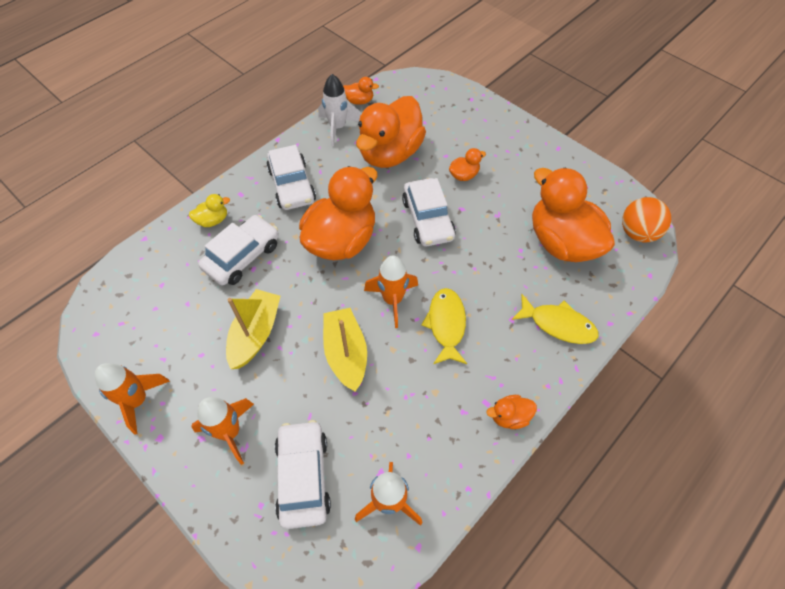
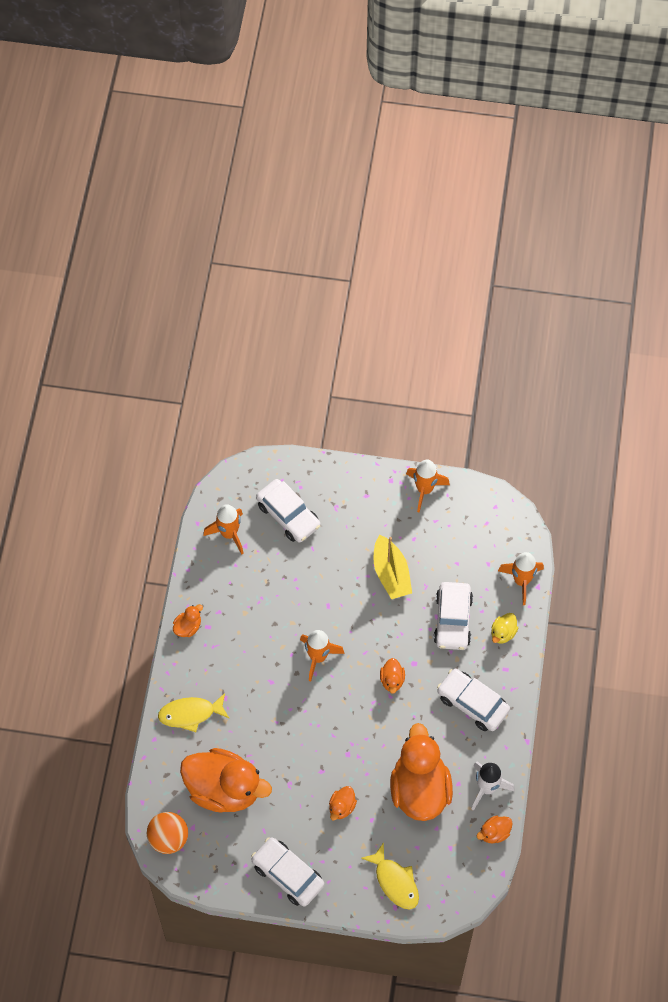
camera: 145 degrees right, 5 degrees up
orange rocket [191,397,254,465] -> orange rocket moved to [498,552,544,605]
orange duck [299,166,377,260] -> orange duck [380,658,405,694], size x0.42
yellow boat [323,308,367,392] -> none
white car [402,178,456,246] -> white car moved to [251,837,324,906]
yellow fish [421,288,467,364] -> yellow fish moved to [361,842,419,910]

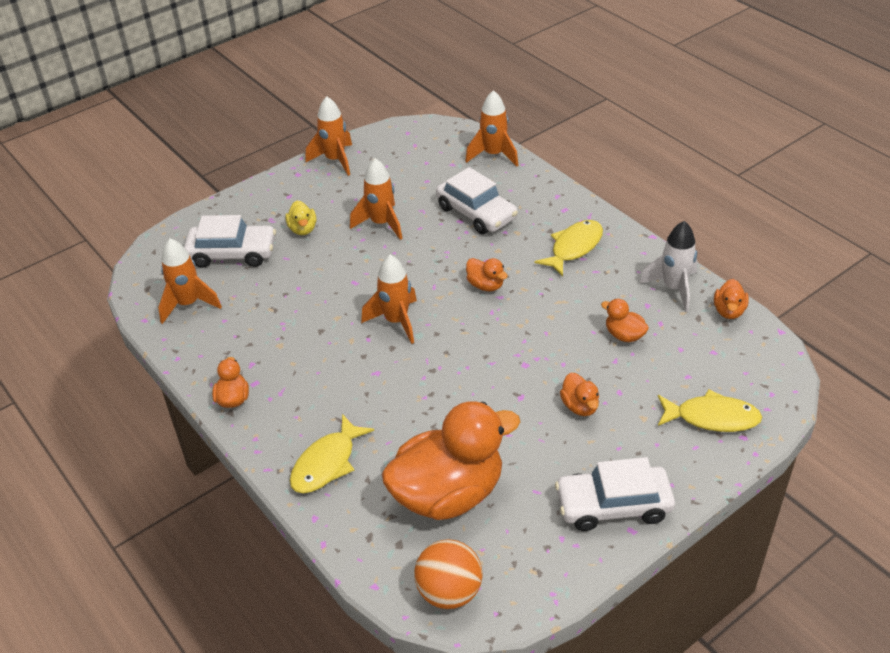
camera: 45 degrees left, 20 degrees down
yellow boat [374,535,412,599] -> orange rocket [350,158,402,240]
orange duck [390,723,453,821] -> orange duck [601,299,649,342], size x0.42
white car [437,669,510,731] -> yellow fish [535,220,603,276]
yellow duck [491,613,518,644] -> yellow duck moved to [285,201,316,235]

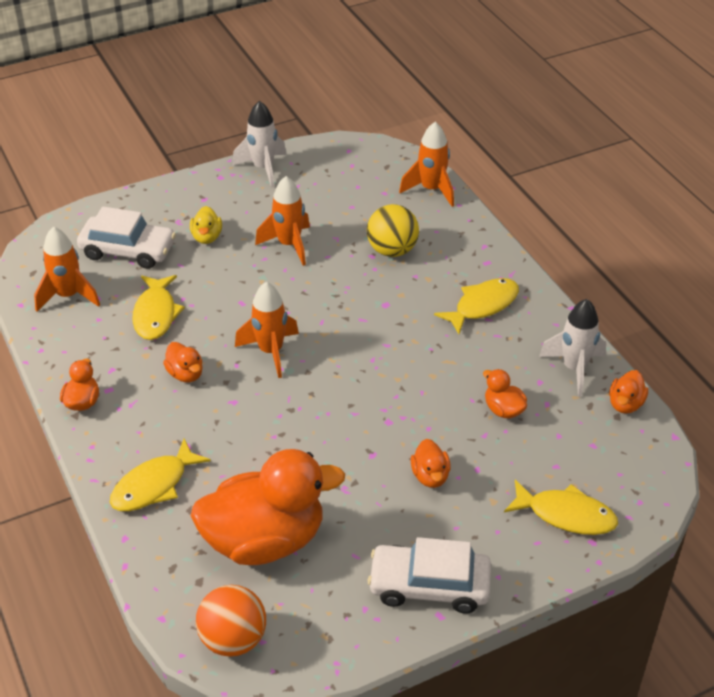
camera: 10 degrees right, 0 degrees up
orange rocket [306,96,352,176] -> white rocket [232,101,286,188]
white car [436,167,518,234] -> yellow ball [367,204,419,257]
orange duck [466,258,508,291] -> orange duck moved to [163,342,203,382]
none -> yellow fish [133,275,185,340]

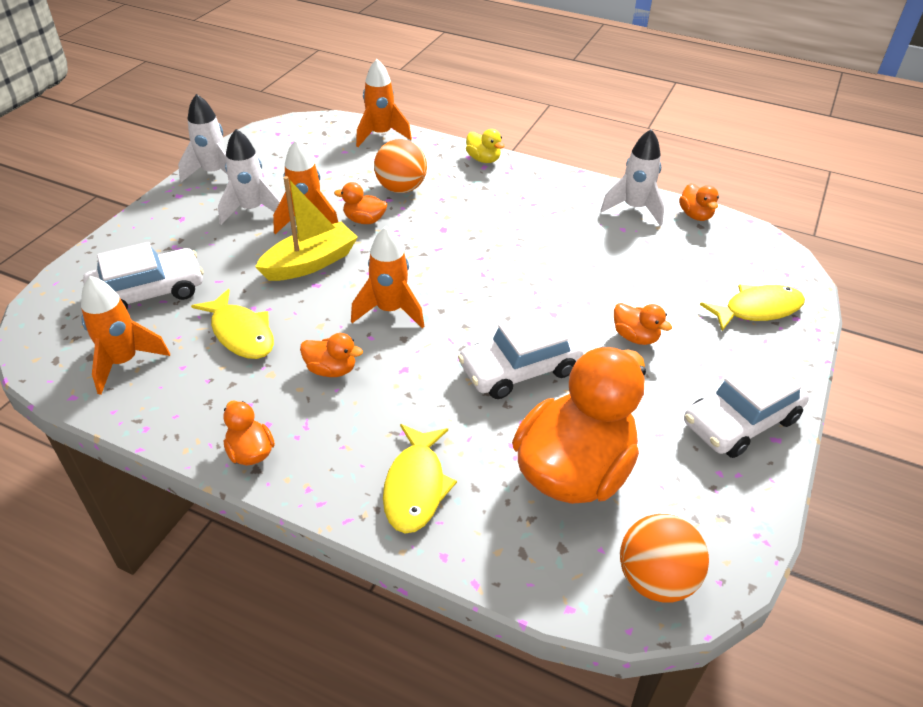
camera: 40 degrees left, 0 degrees up
yellow duck [190,206,222,244] -> yellow duck moved to [466,129,505,163]
yellow ball [367,204,419,257] -> orange ball [374,139,427,193]
yellow fish [434,278,519,334] -> none
orange duck [483,369,527,418] -> orange duck moved to [334,182,387,224]
none -> white rocket [218,129,281,225]
none -> yellow boat [255,176,358,281]
none -> white car [458,310,584,399]

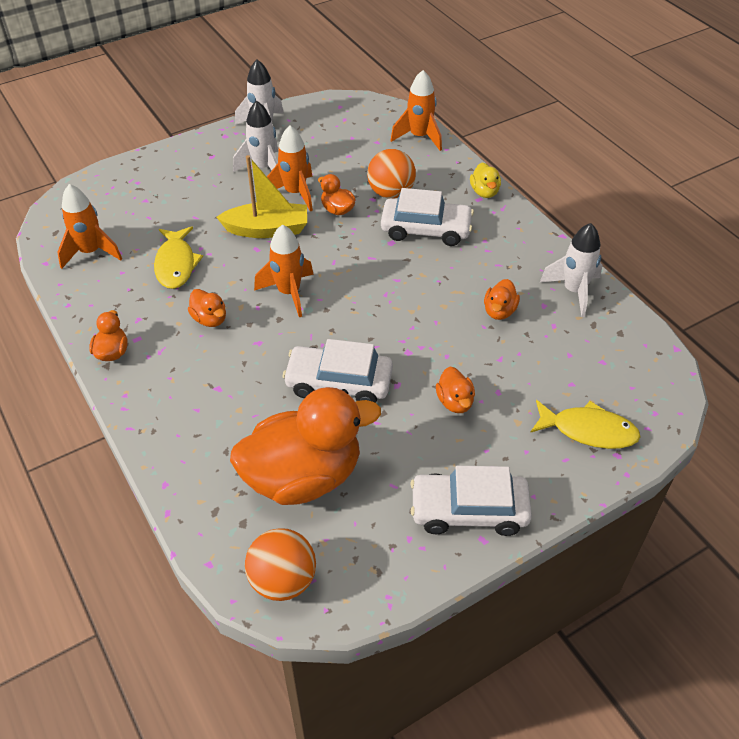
camera: 35 degrees right, 5 degrees up
white car [83,242,204,309] -> white car moved to [381,188,474,246]
yellow fish [383,424,457,533] -> none
orange duck [679,183,719,221] -> orange duck moved to [484,279,520,320]

